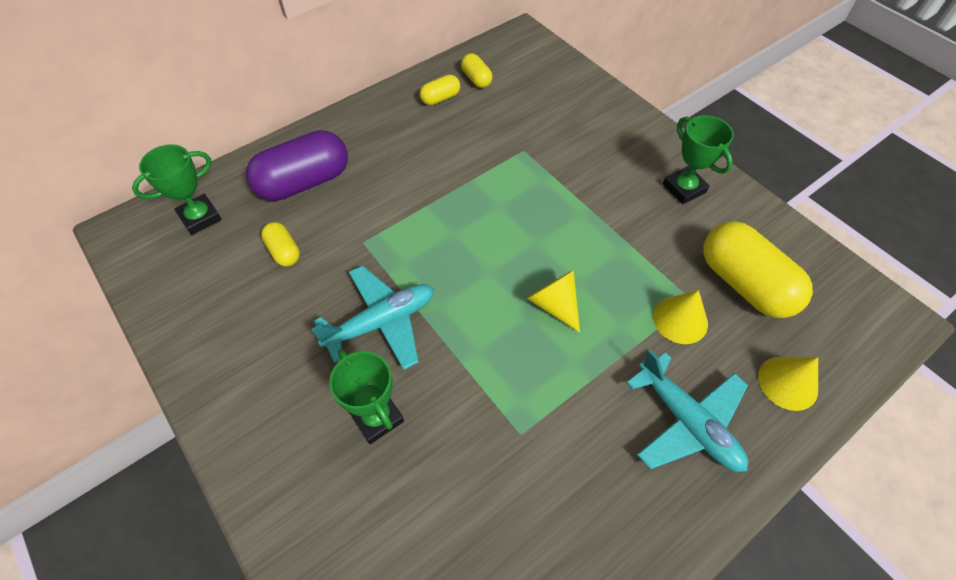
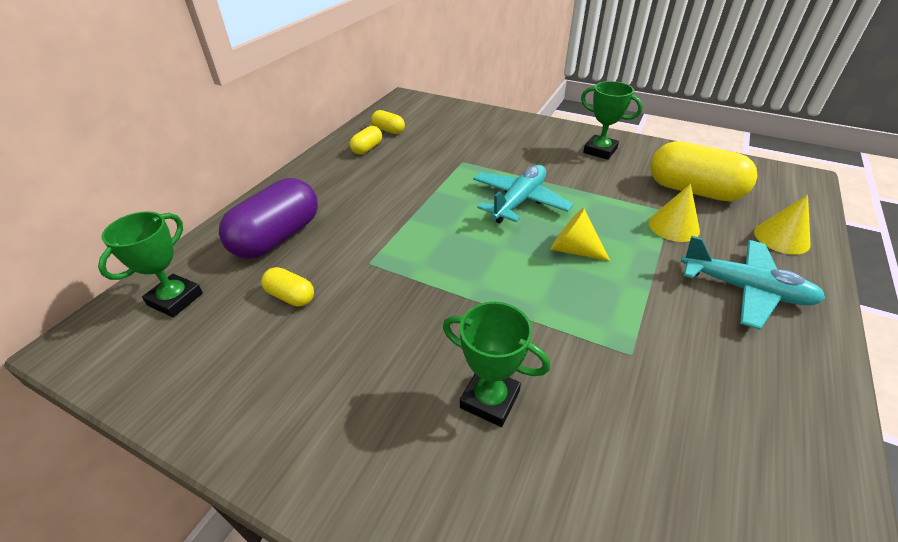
camera: 25 degrees left, 15 degrees down
turquoise plane [311,265,434,370] -> turquoise plane moved to [473,165,573,223]

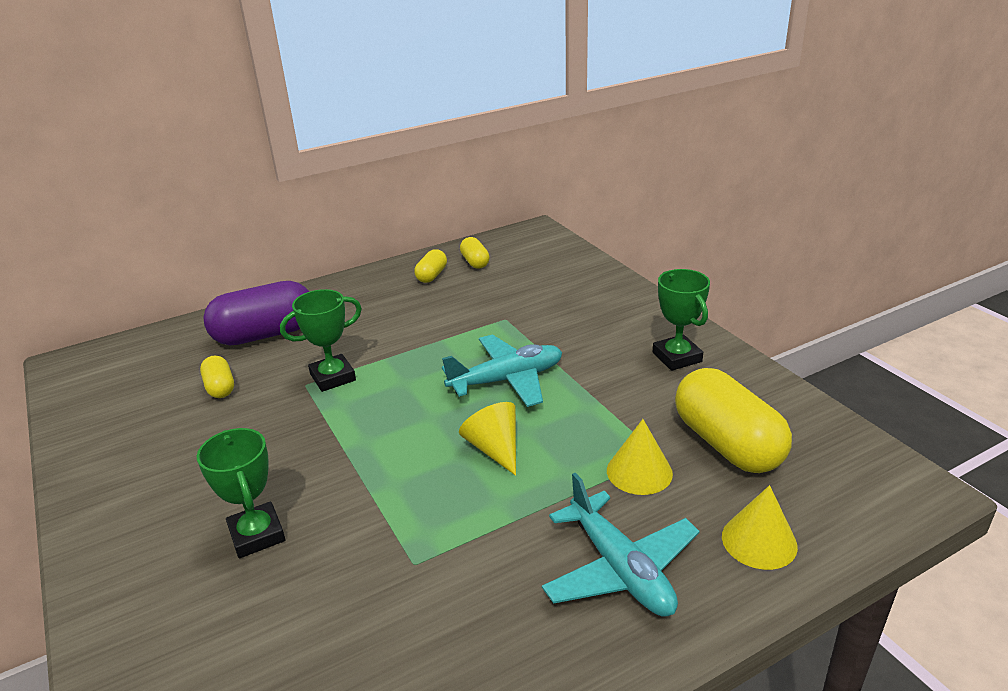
camera: 35 degrees right, 10 degrees down
green trophy [98,211,203,317] -> green trophy moved to [280,289,362,392]
yellow capsule [350,126,382,155] -> yellow capsule turned 45 degrees counterclockwise [414,249,447,283]

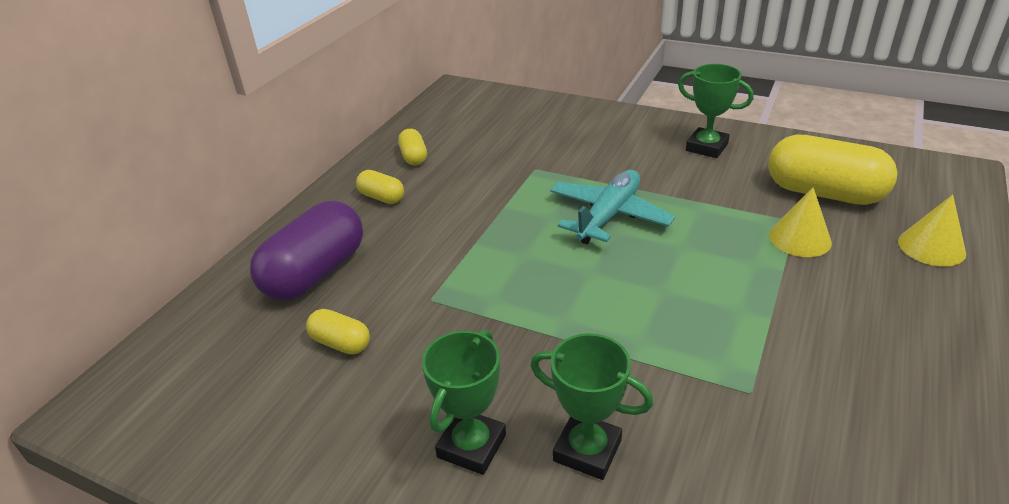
camera: 35 degrees left, 5 degrees up
green trophy [280,289,362,392] -> green trophy moved to [422,329,506,475]
yellow cone [459,402,516,476] -> none
yellow capsule [460,237,490,269] -> yellow capsule moved to [356,170,404,204]
turquoise plane [542,472,700,617] -> none

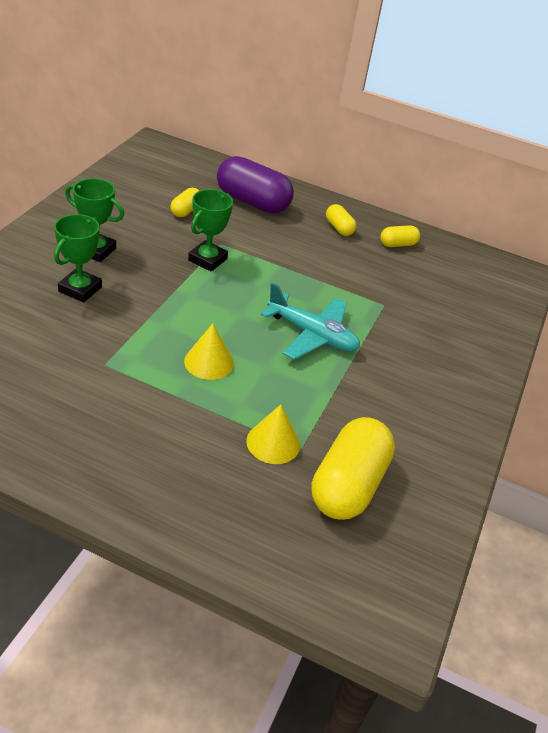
camera: 80 degrees right, 5 degrees up
yellow capsule [356,170,404,204] -> yellow capsule turned 60 degrees counterclockwise [326,204,357,236]
green trophy [678,64,754,158] -> green trophy moved to [188,189,233,272]
yellow cone [898,195,966,267] -> yellow cone moved to [184,324,234,380]

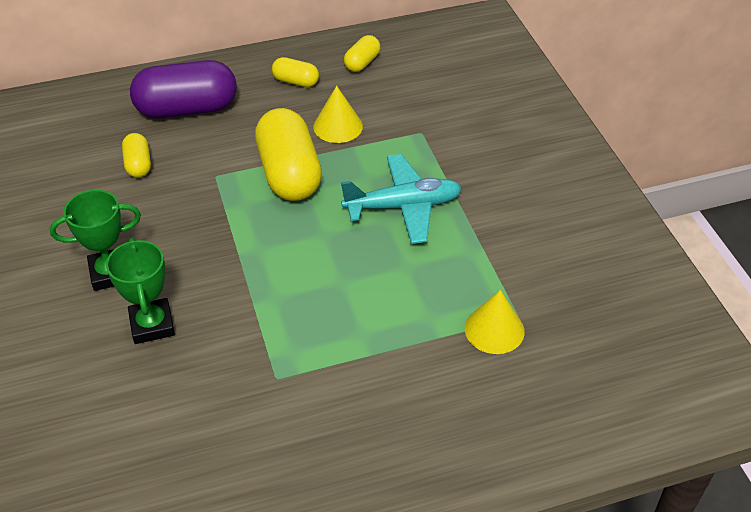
camera: 35 degrees left, 5 degrees up
yellow cone [184,324,234,380] -> yellow cone moved to [313,86,363,143]
green trophy [188,189,233,272] -> none
yellow capsule [311,417,395,520] -> yellow capsule moved to [255,108,322,201]

